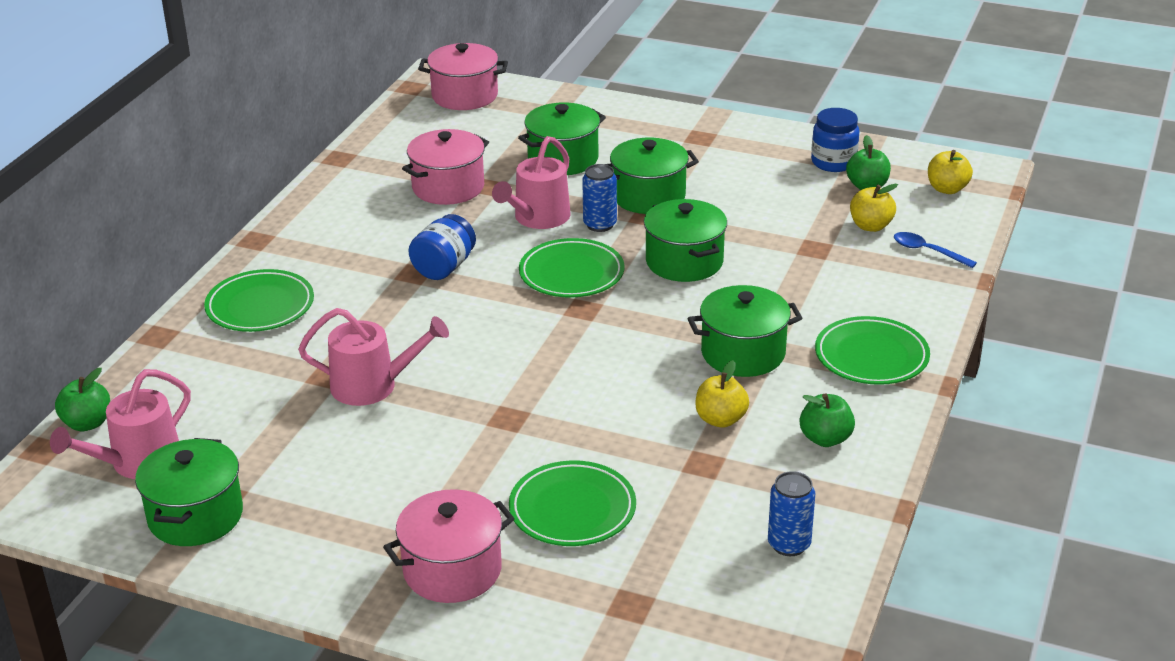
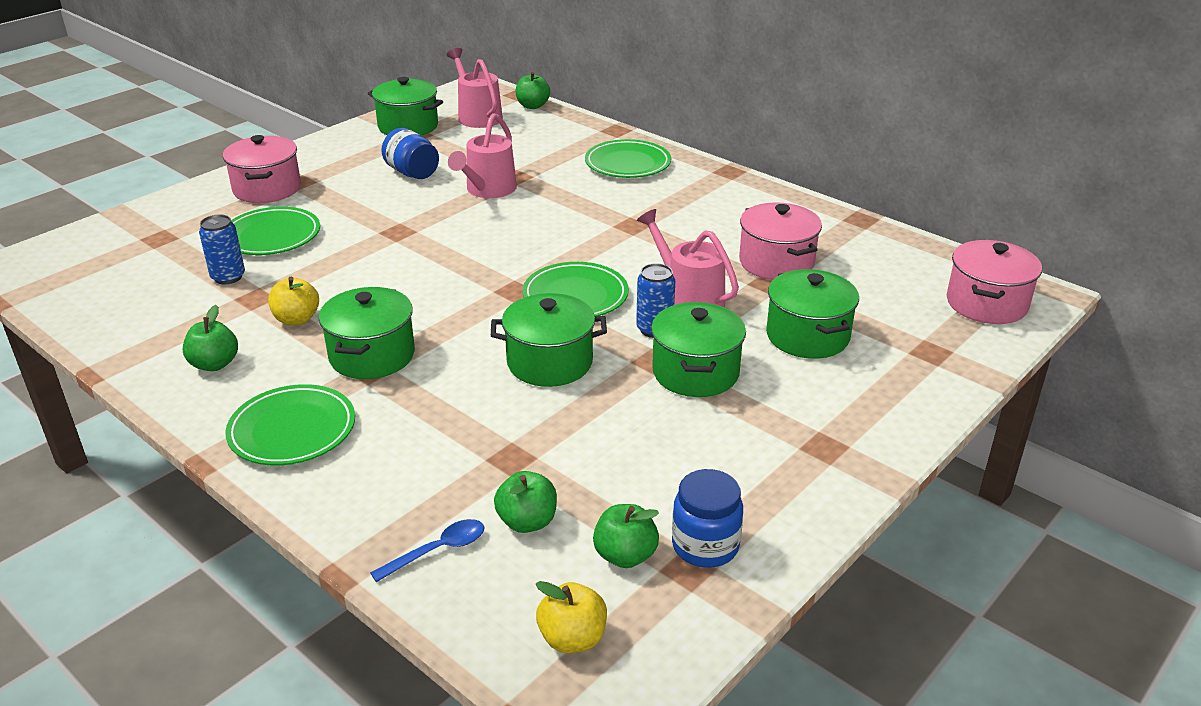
camera: 110 degrees right, 0 degrees up
blue jar [408,214,476,280] -> blue jar moved to [381,128,439,179]
blue can [768,471,815,556] -> blue can moved to [199,215,245,284]
yellow apple [850,184,898,232] -> green apple [494,471,557,533]

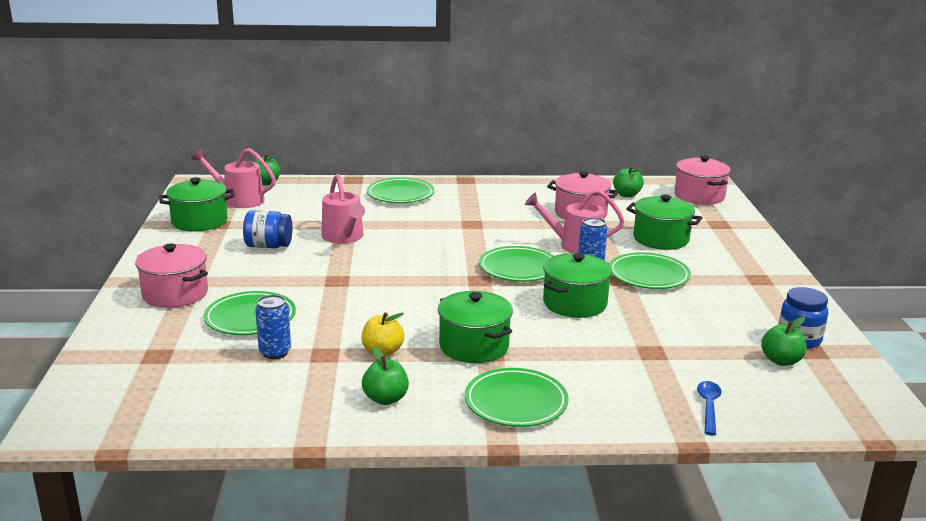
camera: 45 degrees left, 10 degrees down
green apple [494,471,557,533] -> green apple moved to [613,166,644,197]
yellow apple [536,581,607,653] -> none
green pot [651,302,746,397] -> green plate [609,252,691,289]

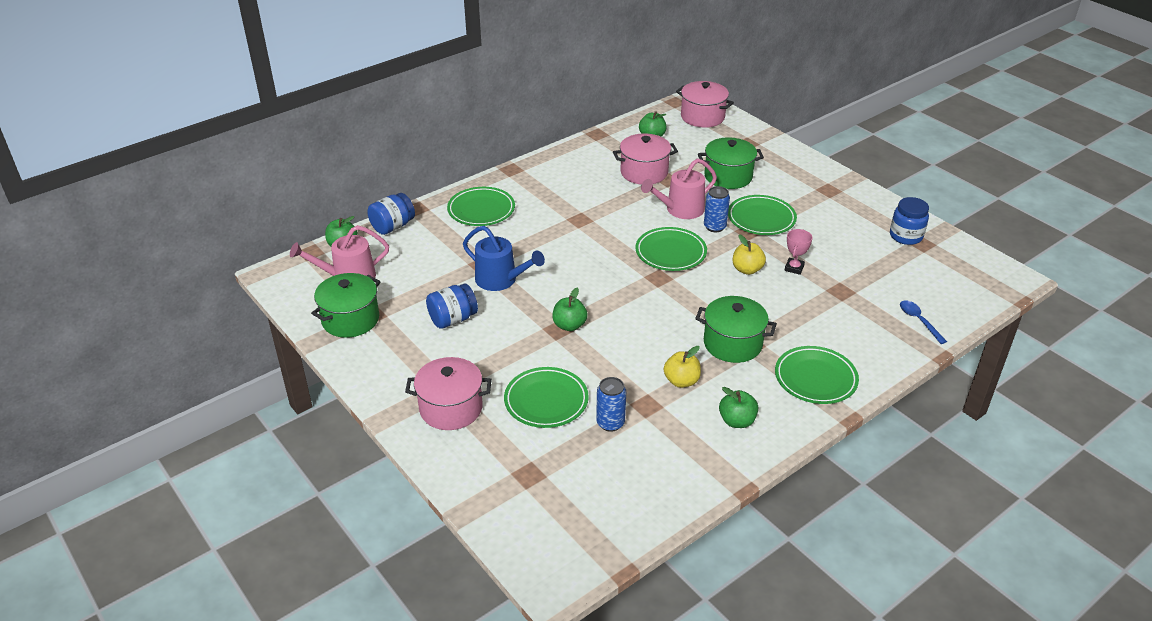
camera: 35 degrees left, 15 degrees up
pink watering can [322,174,365,243] -> blue watering can [463,226,545,291]
green pot [543,253,612,318] -> yellow apple [733,234,766,275]
green apple [761,317,807,366] -> green apple moved to [552,287,588,331]
none -> blue jar [367,193,415,235]
none -> pink trophy [784,229,813,275]

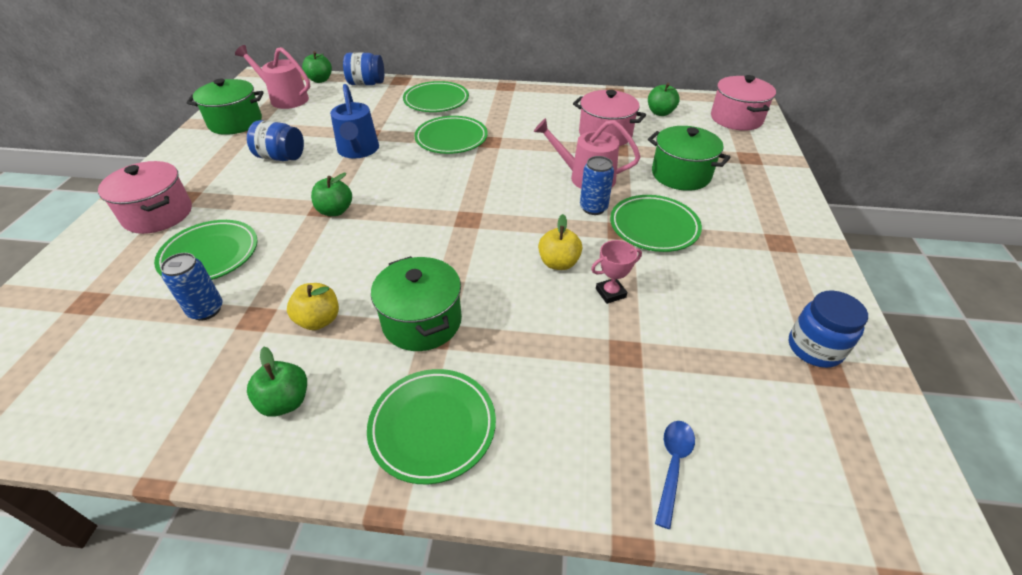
camera: 45 degrees right, 5 degrees up
green plate [635,227,707,271] -> green plate moved to [414,116,488,154]

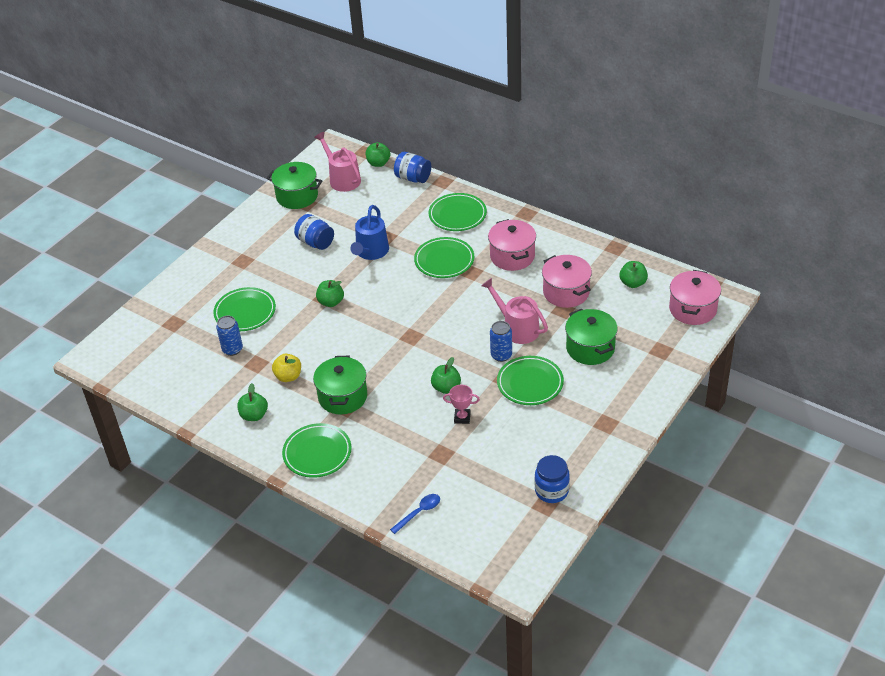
camera: 30 degrees right, 0 degrees up
pink pot [98,161,192,234] -> pink pot moved to [488,219,536,271]
yellow apple [538,214,582,270] -> green apple [431,357,461,394]

